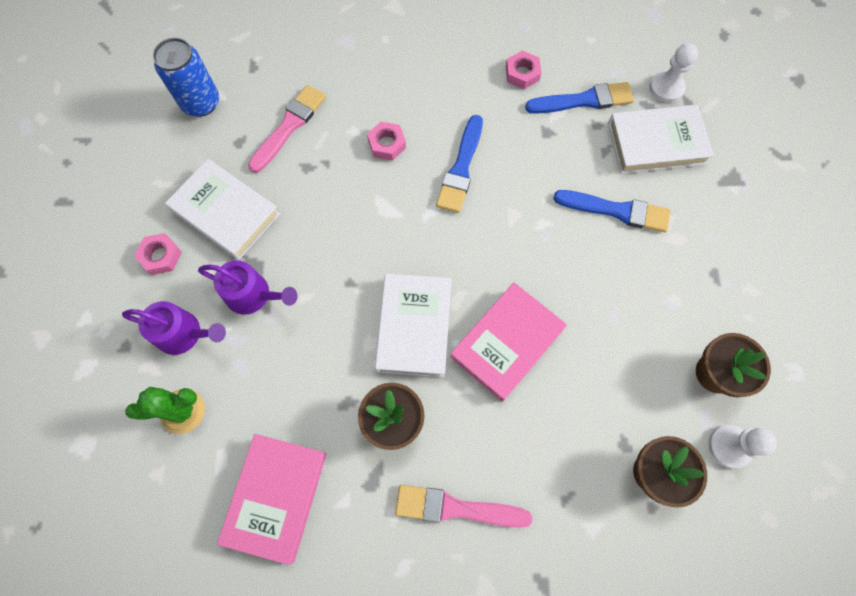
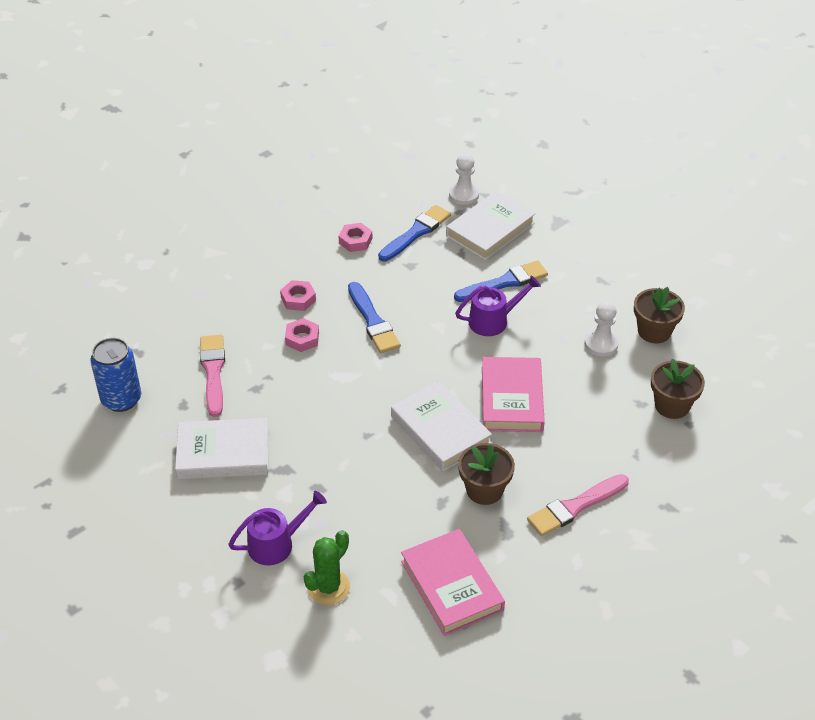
camera: 40 degrees left, 25 degrees down
pink nut [134,233,182,275] -> pink nut moved to [280,280,316,311]
purple watering can [198,260,298,314] -> purple watering can moved to [455,275,541,336]
white pawn [708,425,777,468] -> white pawn moved to [585,301,619,356]

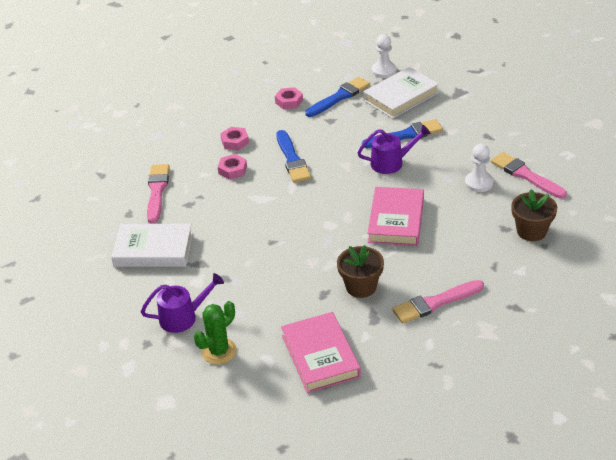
camera: 10 degrees right, 5 degrees down
blue can [90,338,141,412] -> none
white book [391,381,492,471] -> none
brown flower pot [634,287,685,343] -> pink brush [491,152,567,199]

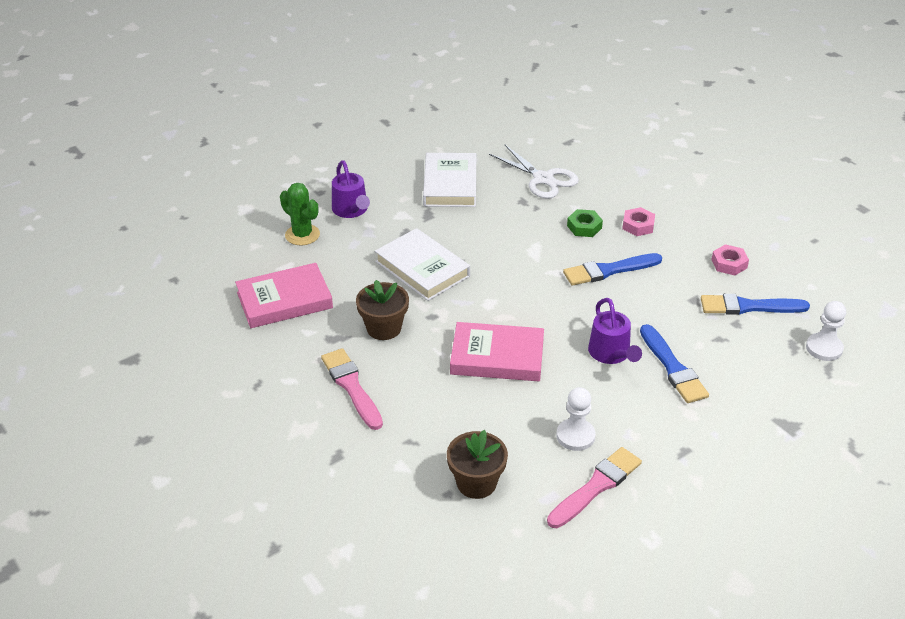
camera: 85 degrees right, 0 degrees up
pink brush [147,164,170,223] -> white scissors [489,145,579,199]
pink nut [218,154,247,180] -> green nut [567,209,603,237]
blue brush [305,77,370,117] -> blue brush turned 135 degrees clockwise [701,294,810,315]
white book [363,67,439,119] -> white book moved to [375,228,470,301]

